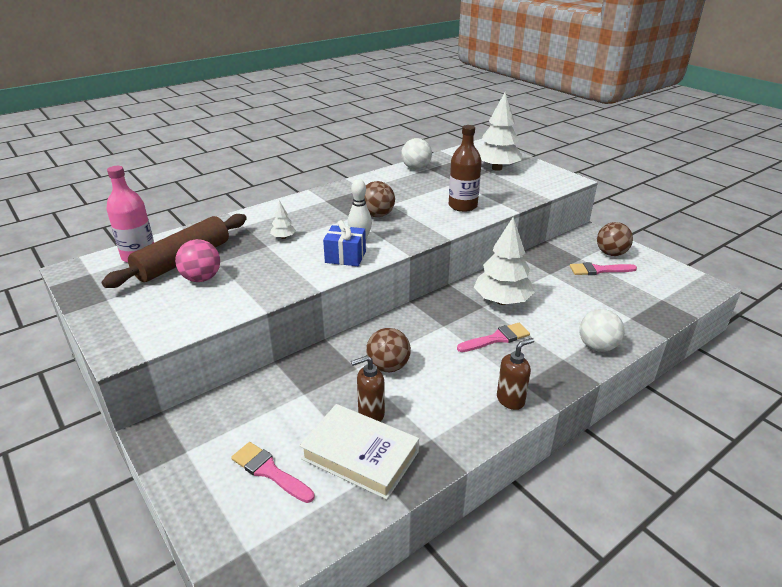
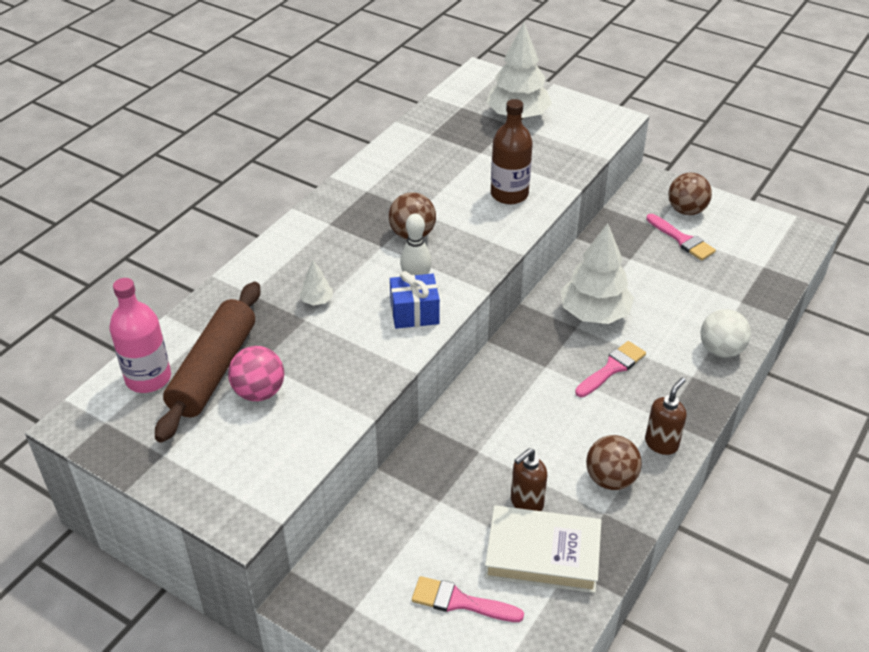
camera: 20 degrees left, 10 degrees up
brown ball [366,328,411,372] -> brown ball moved to [586,435,642,490]
white ball [401,138,432,170] -> none
pink brush [570,262,637,275] -> pink brush turned 105 degrees counterclockwise [646,214,716,261]

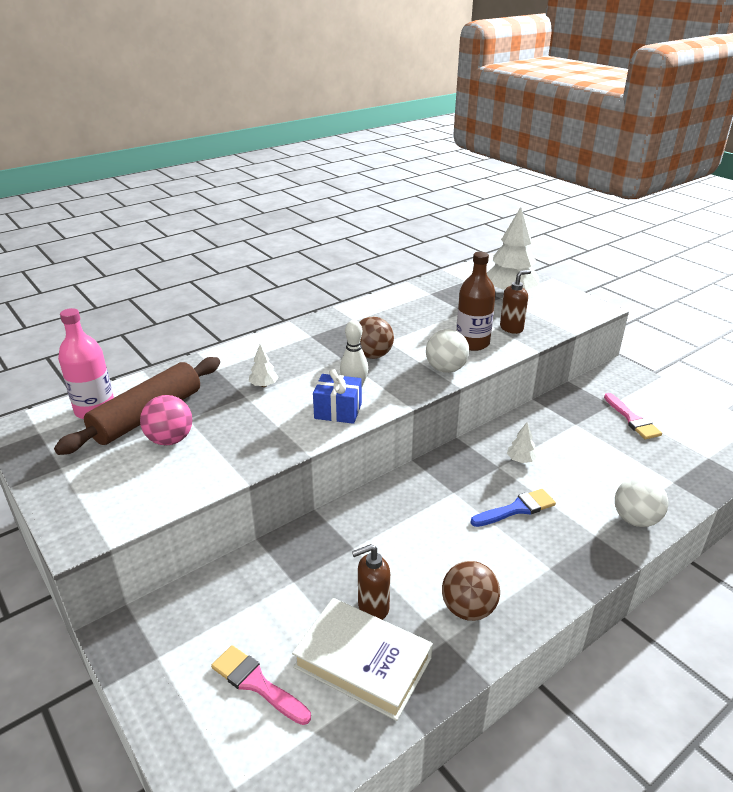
camera: 20 degrees right, 10 degrees down
white tree [561,223,634,324] -> white tree [507,422,538,463], size x0.43
pink brush [575,341,646,397] -> blue brush [471,489,556,527]
brown soap dispenser [645,377,687,455] -> brown soap dispenser moved to [500,270,531,334]
brown ball [668,173,712,215] -> none
none -> white ball [426,329,469,373]

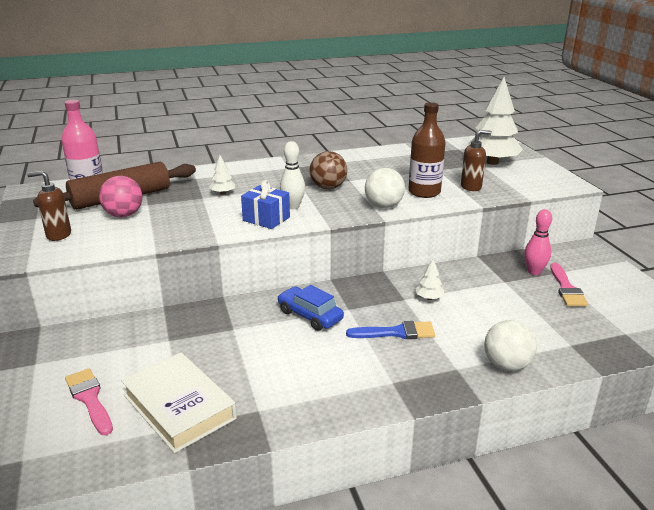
camera: 20 degrees right, 5 degrees down
brown soap dispenser [352,544,390,620] -> brown soap dispenser moved to [27,171,71,241]
brown ball [442,561,500,621] -> none
none -> blue car [277,285,344,331]
none -> pink bowling pin [524,209,552,275]

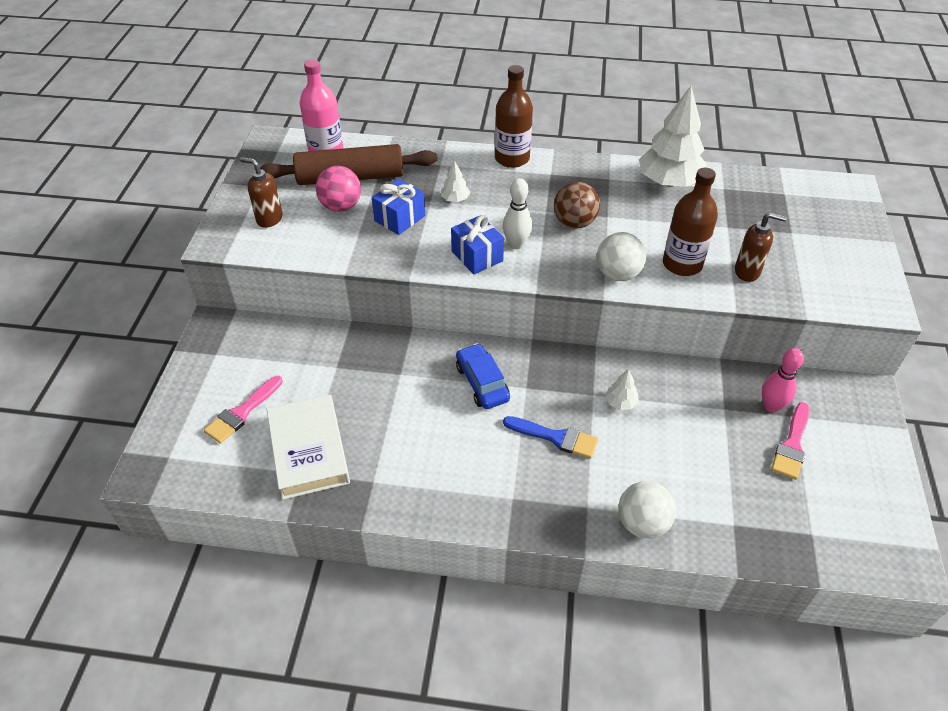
camera: 25 degrees right, 20 degrees up
pink brush [65,368,113,435] -> pink brush turned 135 degrees counterclockwise [204,376,283,444]
white tree [468,77,523,165] -> white tree moved to [639,86,707,187]
none -> blue gift [372,179,425,235]
none -> brown bottle [495,65,533,168]

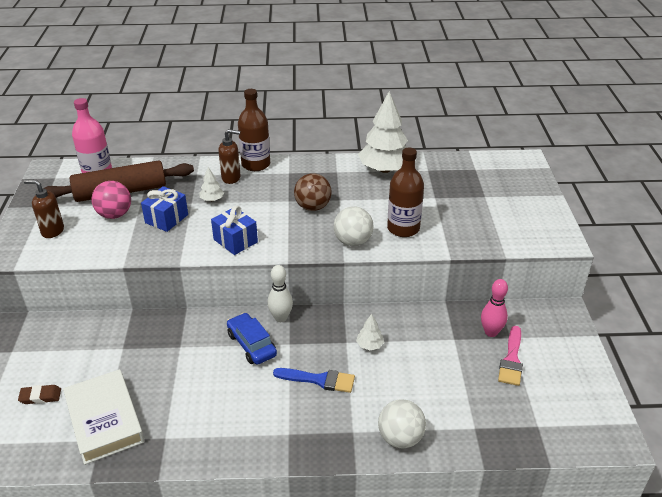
camera: 10 degrees left, 10 degrees down
pink brush [204,376,283,444] -> brown eraser [18,385,61,404]
white bowling pin [503,178,532,249] -> white bowling pin moved to [267,265,293,322]
brown soap dispenser [735,212,787,282] -> brown soap dispenser moved to [218,129,241,184]

